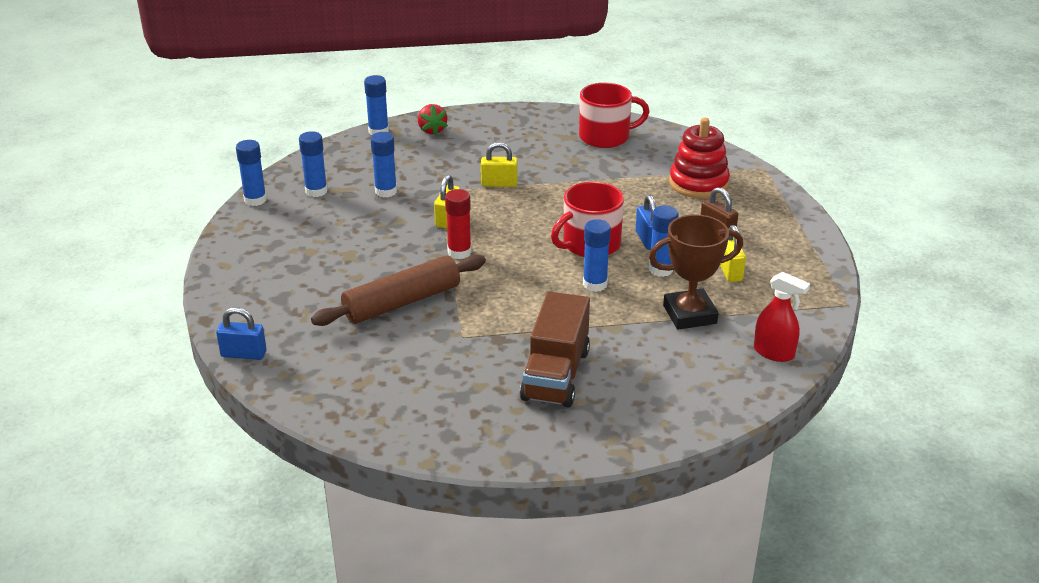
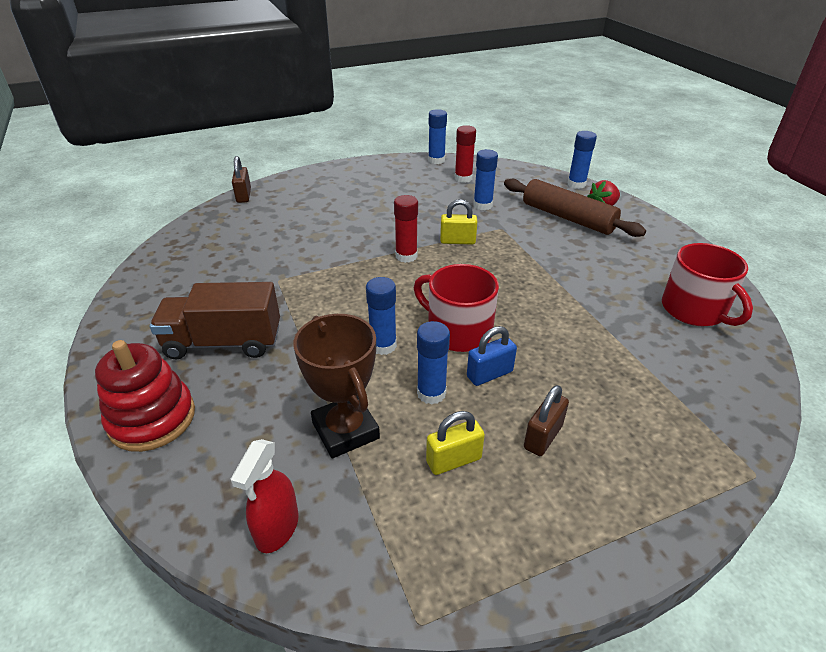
camera: 75 degrees right, 5 degrees up
blue padlock [216,307,267,360] -> brown padlock [232,156,251,203]
blue glue stick [299,131,327,197] -> red glue stick [455,125,476,183]
brown rolling pin [311,254,486,326] -> brown rolling pin moved to [504,178,646,237]
yellow padlock [481,142,518,187] -> none
red stacking toy [669,118,730,199] -> red stacking toy moved to [95,340,195,452]

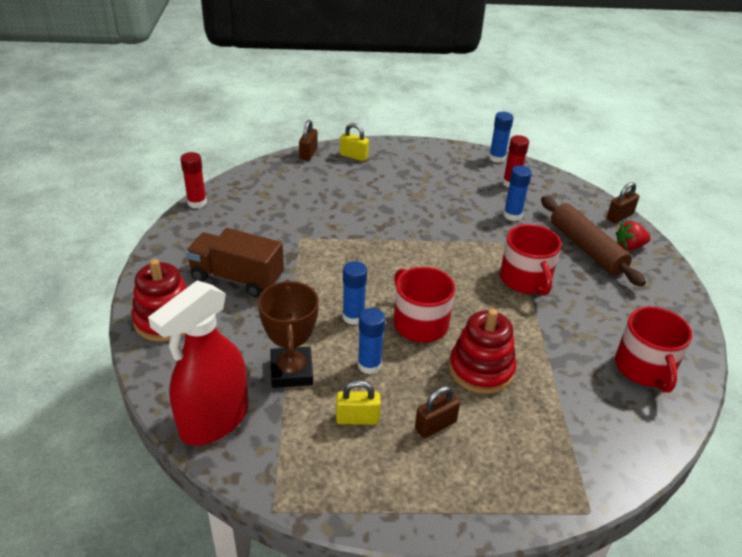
camera: 20 degrees right, 0 degrees up
red spray bottle [231,439,299,553] -> red spray bottle [148,280,249,446], size x1.89
red glue stick [394,195,418,263] -> red glue stick moved to [180,152,207,208]
yellow padlock [440,199,478,245] -> yellow padlock moved to [340,123,369,161]
blue padlock [467,326,517,386] -> none
blue glue stick [568,131,597,189] -> brown padlock [607,182,639,223]
none -> red stacking toy [449,308,517,394]
none -> red mug [500,224,561,296]

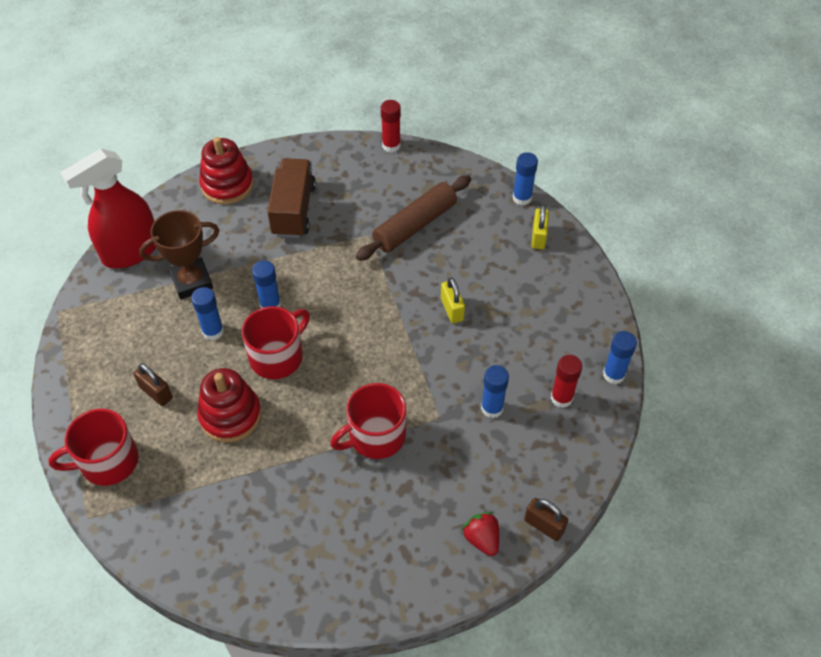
camera: 75 degrees right, 15 degrees up
red spray bottle [148,280,249,446] -> red spray bottle turned 60 degrees counterclockwise [60,149,156,268]
brown padlock [299,120,318,161] -> blue glue stick [513,152,538,205]
yellow padlock [336,380,381,425] -> yellow padlock moved to [441,277,465,323]
brown rolling pin [541,196,646,287] -> brown rolling pin moved to [356,175,471,261]
red mug [615,306,692,392] -> red mug moved to [48,409,139,486]

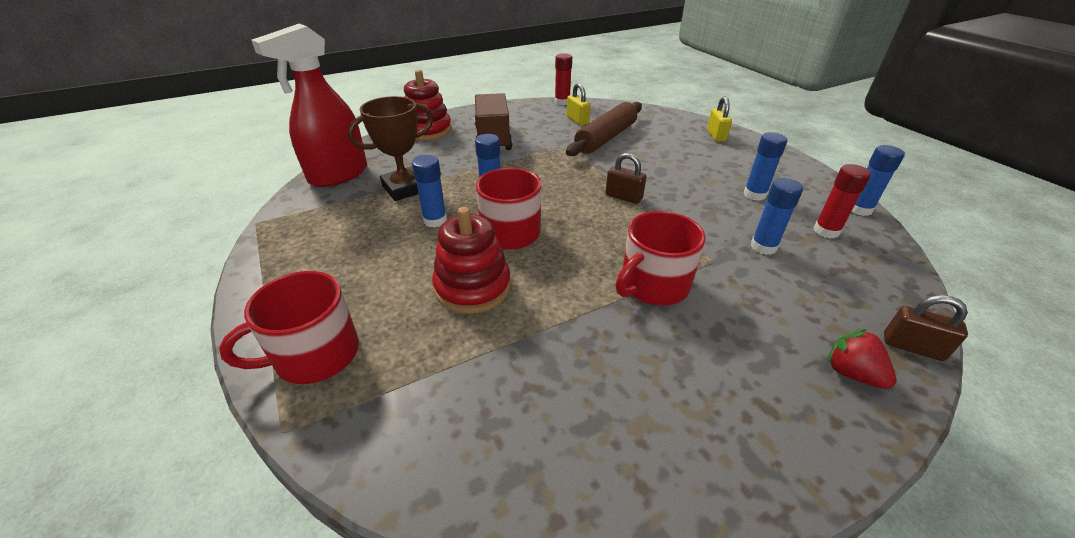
camera: 10 degrees left, 15 degrees down
brown padlock [134,363,172,406] -> brown padlock moved to [605,153,647,204]
yellow padlock [441,277,465,323] -> yellow padlock moved to [567,83,590,126]
blue glue stick [513,152,538,205] -> blue glue stick moved to [743,132,787,201]

